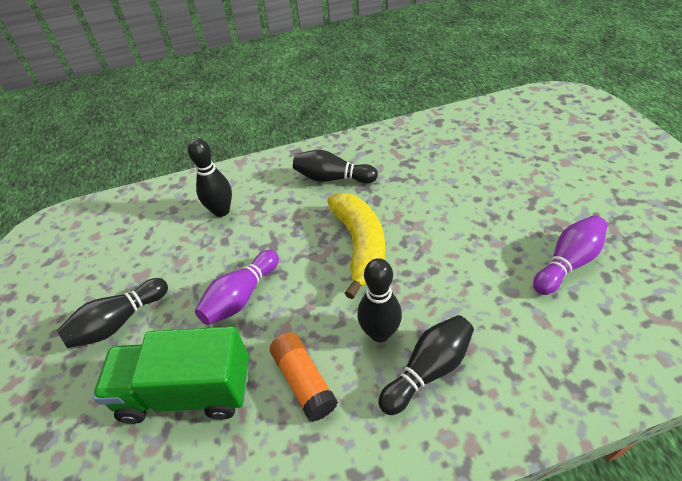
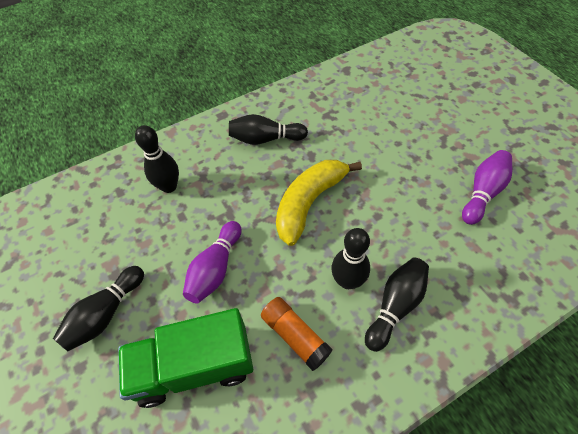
camera: 15 degrees left, 10 degrees up
yellow banana [327,193,385,299] -> yellow banana turned 120 degrees counterclockwise [276,160,362,246]

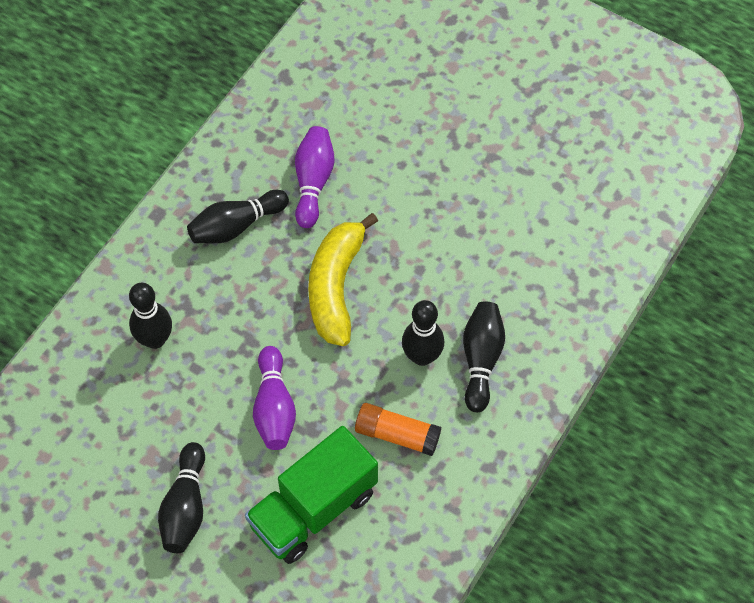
camera: 30 degrees left, 5 degrees up
purple bowling pin [462,150,512,225] -> purple bowling pin moved to [295,126,335,228]

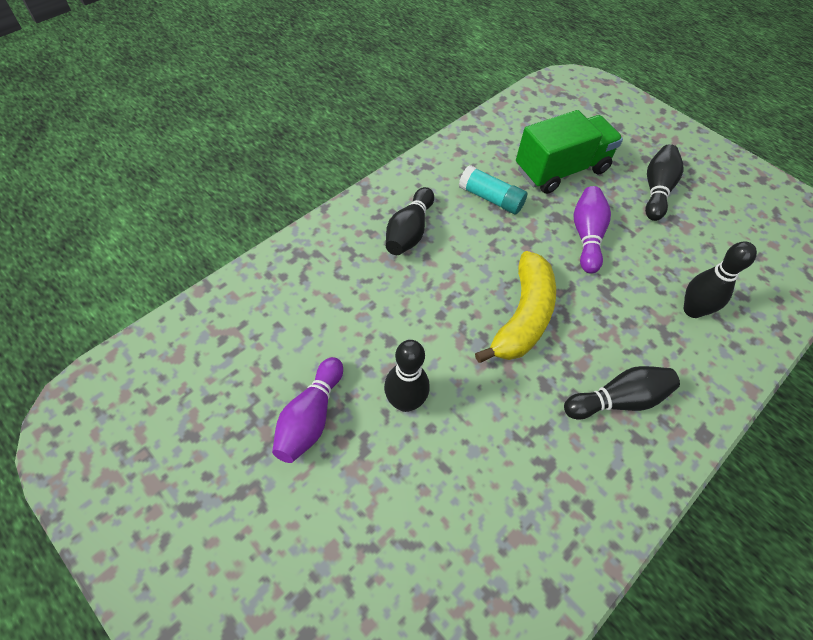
camera: 170 degrees left, 5 degrees down
purple bowling pin [295,126,335,228] -> purple bowling pin moved to [272,357,343,463]
orange glue stick [355,403,441,456] -> turquoise glue stick [459,165,527,215]
black bowling pin [402,300,444,366] -> black bowling pin moved to [384,340,430,412]

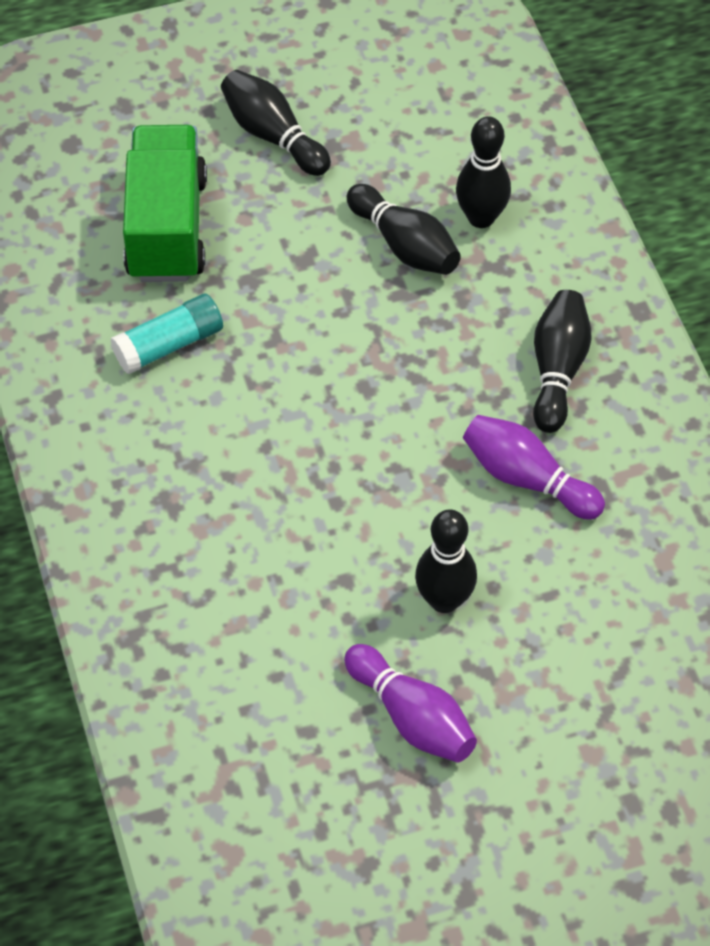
camera: 60 degrees left, 0 degrees up
black bowling pin [386,187,434,255] -> black bowling pin moved to [346,184,461,275]
yellow banana [475,251,556,363] -> none
purple bowling pin [574,186,611,274] -> purple bowling pin moved to [463,415,605,520]

